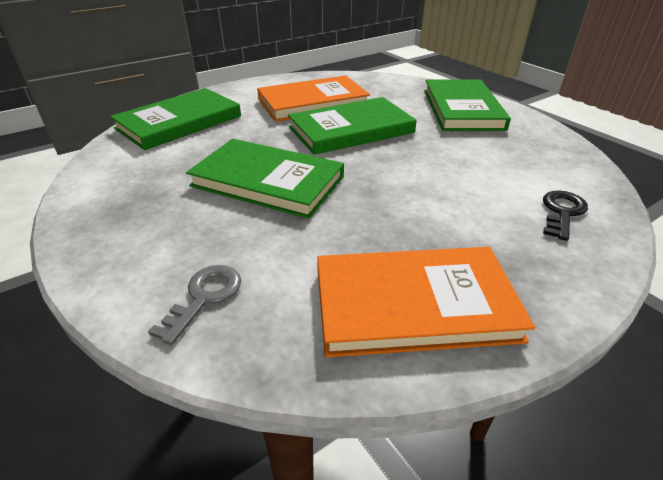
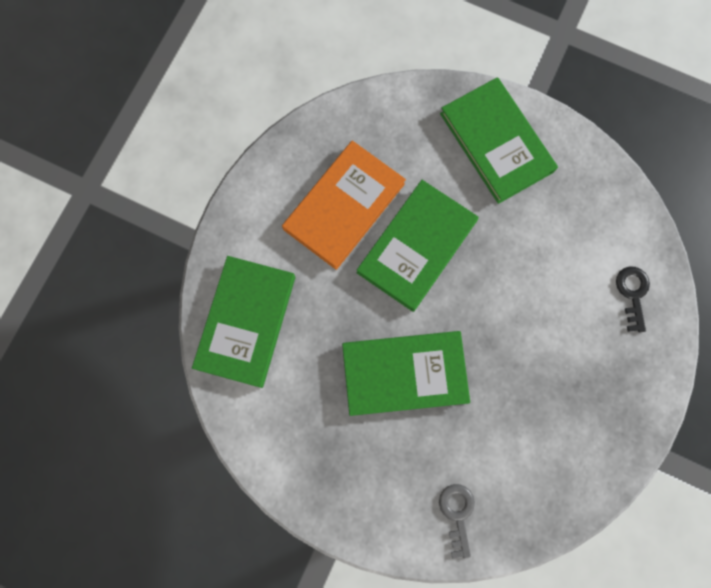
camera: 30 degrees left, 40 degrees up
orange book [317,247,535,357] -> none

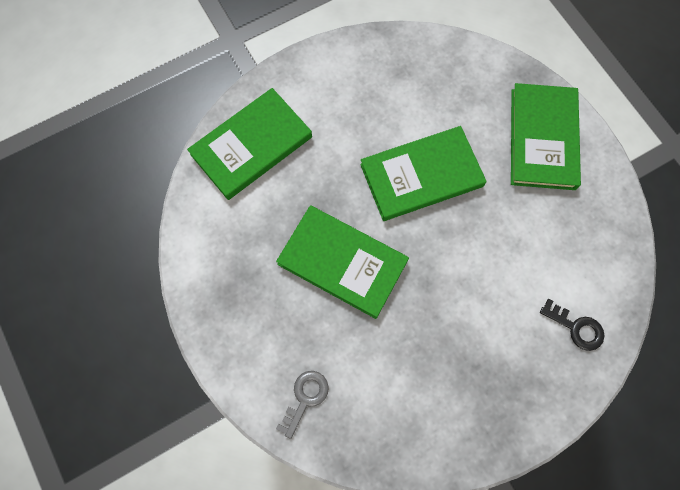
camera: 35 degrees right, 5 degrees down
orange book [282,141,406,270] -> none
black key [616,266,650,332] -> black key turned 90 degrees clockwise [540,299,604,351]

